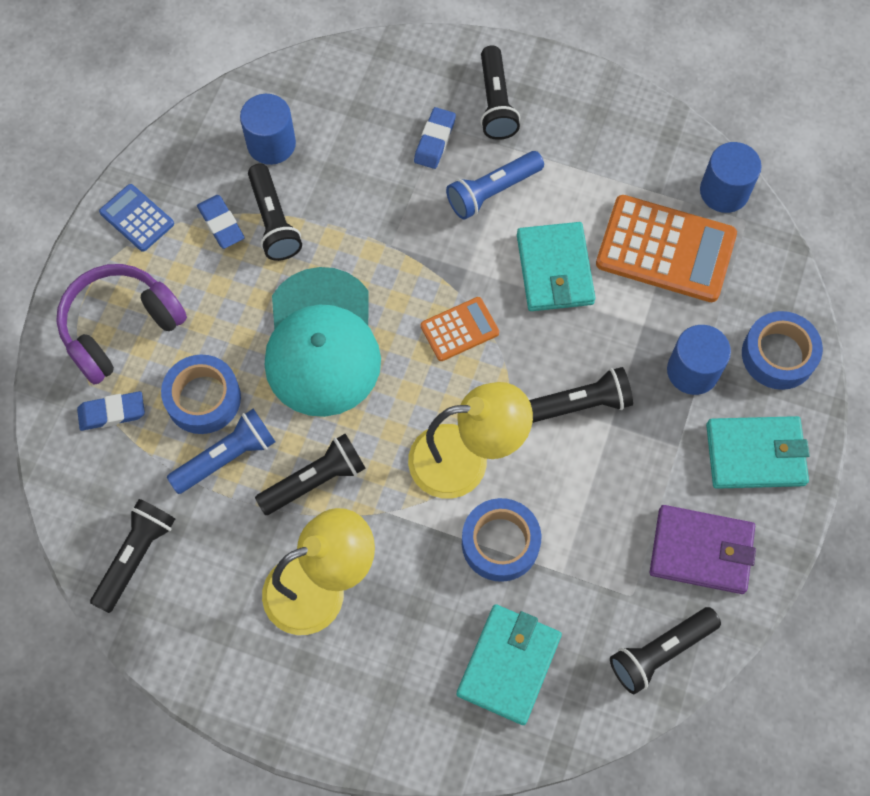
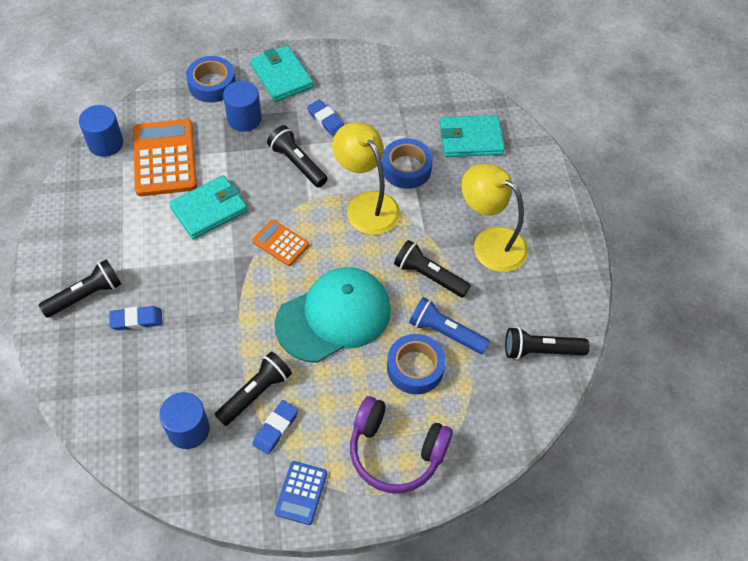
camera: 120 degrees left, 10 degrees down
blue eraser [77,391,145,431] -> blue eraser moved to [307,100,344,137]
blue flashlight [446,151,544,220] -> none
black flashlight [610,607,721,694] -> none
purple wallet [650,505,756,594] -> none

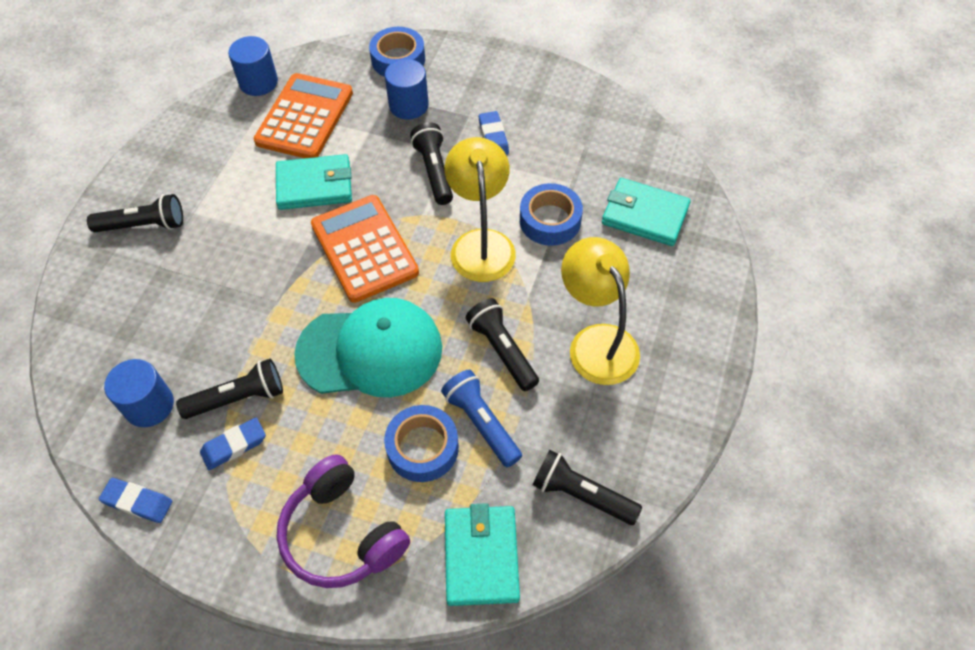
camera: 30 degrees right, 0 degrees up
blue eraser [109,306,162,330] -> blue eraser moved to [99,478,172,523]
turquoise wallet [250,45,313,102] -> turquoise wallet moved to [445,503,520,606]
orange calculator [252,220,309,266] -> orange calculator [311,195,419,303], size x1.89
blue calculator [275,461,327,525] -> none

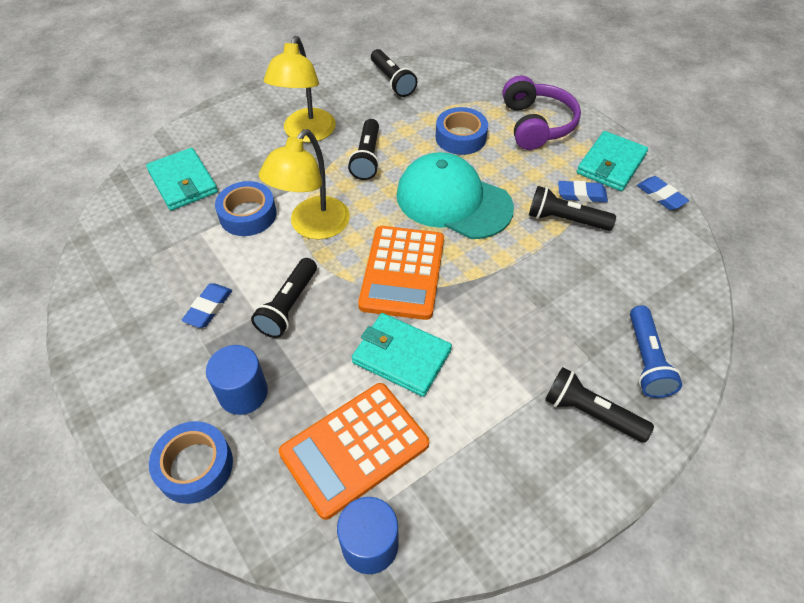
camera: 145 degrees left, 5 degrees down
blue cylinder [104,359,174,427] -> none
blue flashlight [441,370,522,467] -> blue flashlight moved to [630,305,682,398]
turquoise wallet [445,503,520,606] -> turquoise wallet moved to [577,131,648,191]

